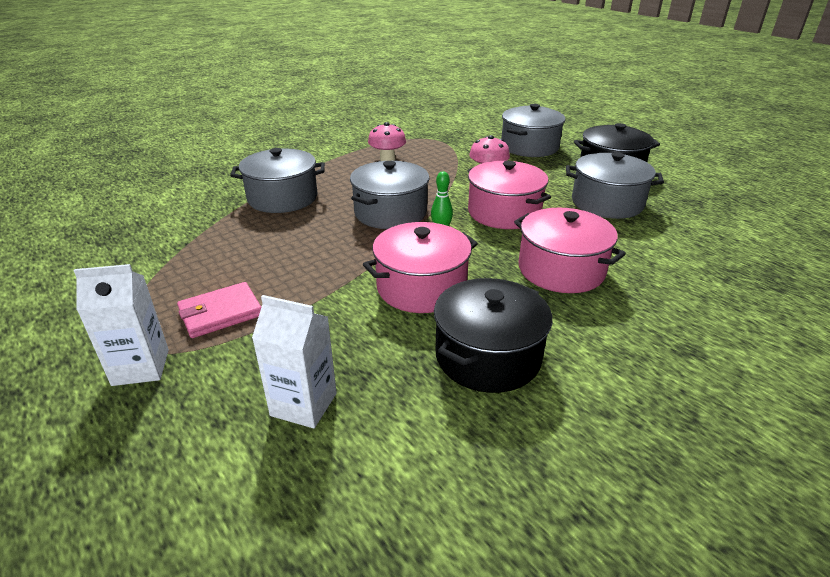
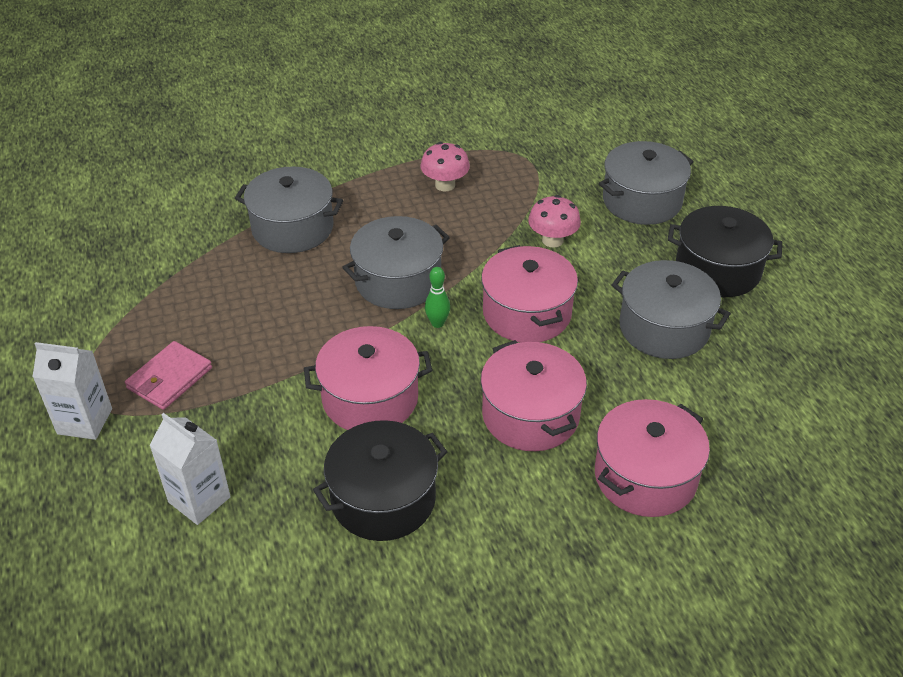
camera: 20 degrees right, 10 degrees up
pink wallet [177,282,261,338] -> pink wallet turned 45 degrees counterclockwise [125,341,212,410]
none -> pink pot [595,399,710,517]

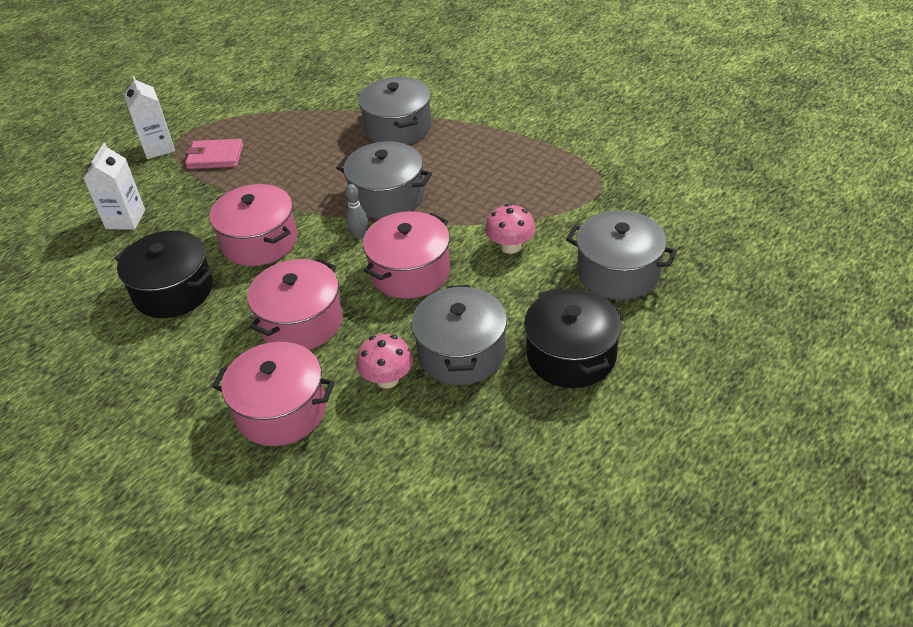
camera: 60 degrees right, 0 degrees up
pink mushroom [421,142,470,191] -> pink mushroom moved to [356,334,413,388]
green bowling pin [425,267,450,328] -> grey bowling pin [345,184,368,239]

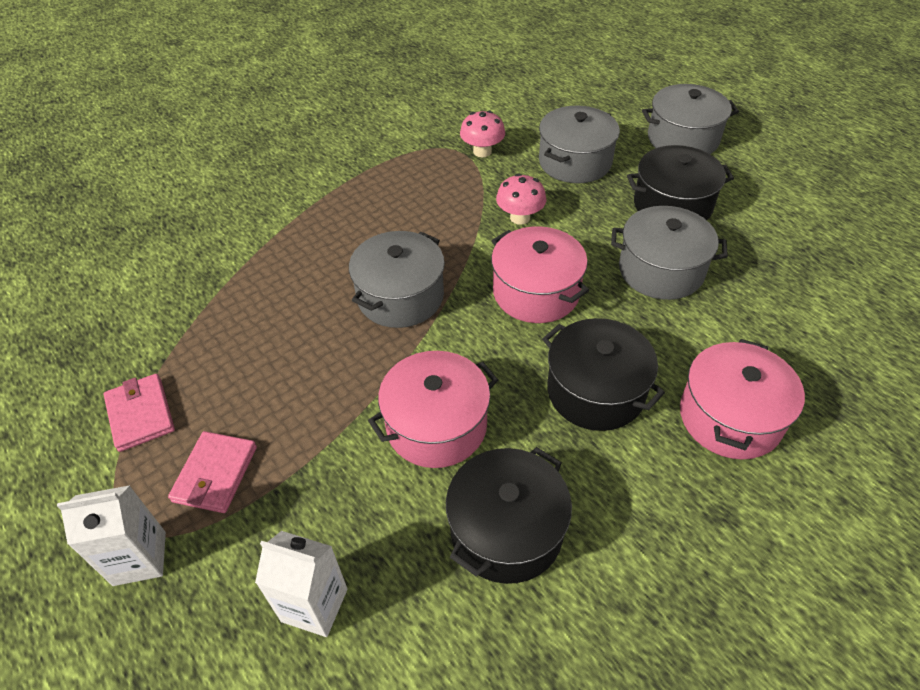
camera: 80 degrees left, 5 degrees up
pink pot [247,259,343,350] -> black pot [542,318,665,431]
grey bowling pin [345,184,368,239] -> none
pink mushroom [356,334,413,388] -> pink mushroom moved to [460,111,505,157]
grey pot [358,77,432,145] -> grey pot moved to [642,84,739,154]
none -> pink wallet [104,374,175,452]

